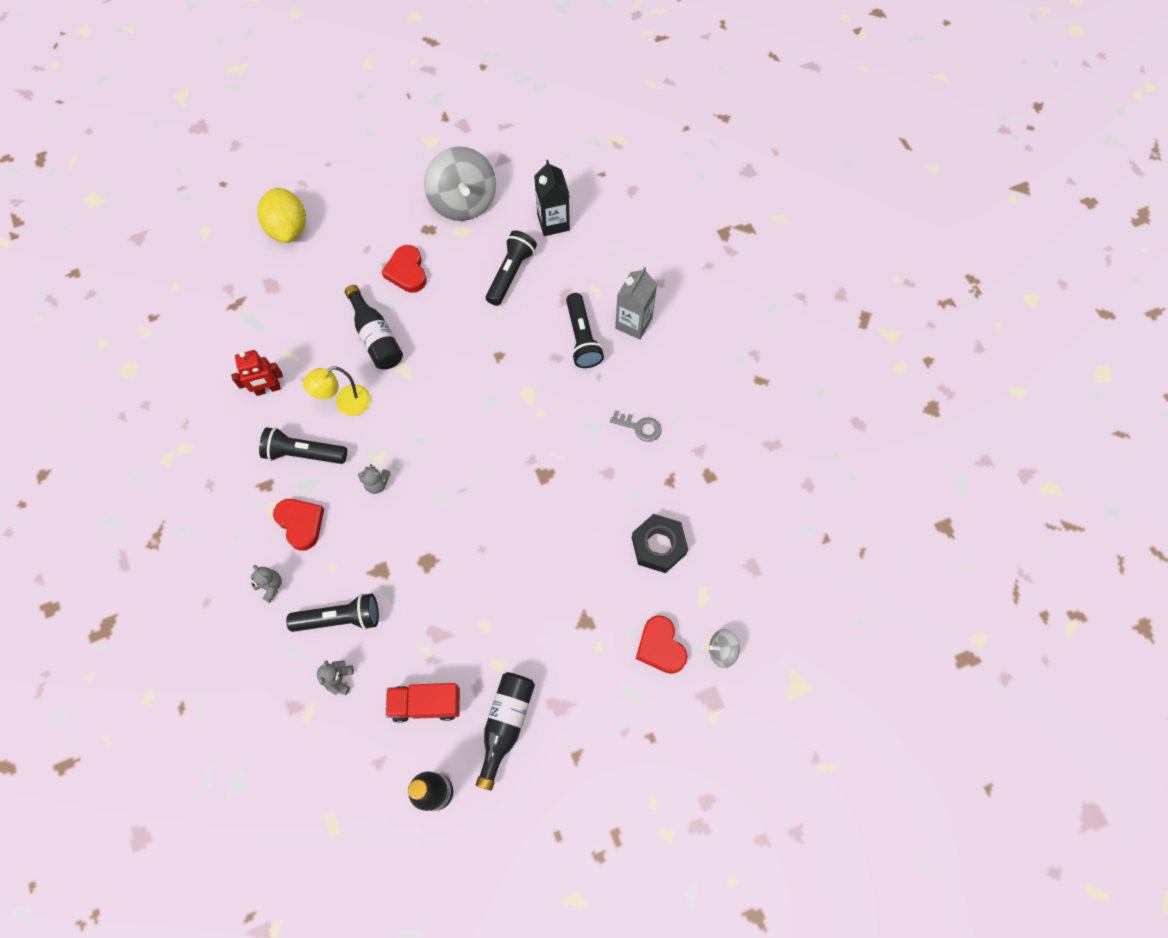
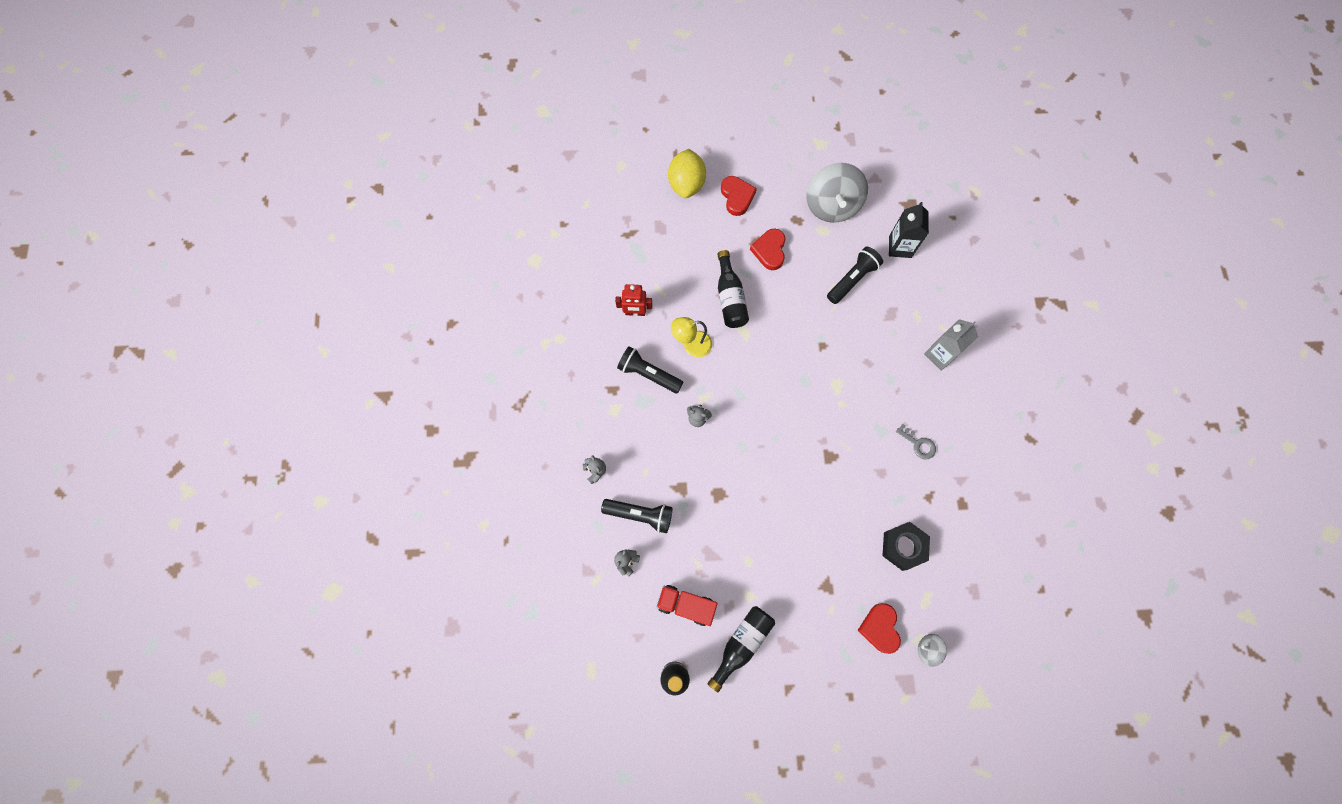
camera: 20 degrees right, 5 degrees up
red heart [273,499,324,551] -> red heart moved to [721,176,757,216]
black flashlight [566,293,604,368] -> none

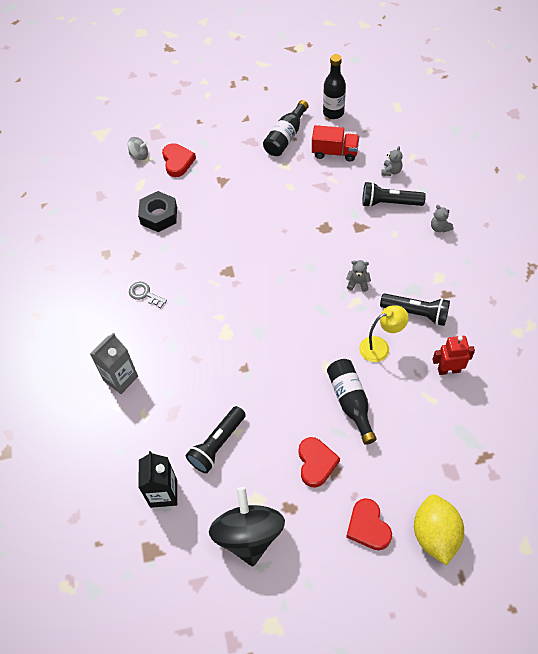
camera: 175 degrees right, 15 degrees down
grey spinning top [807,163,868,223] -> black spinning top [209,487,285,566]

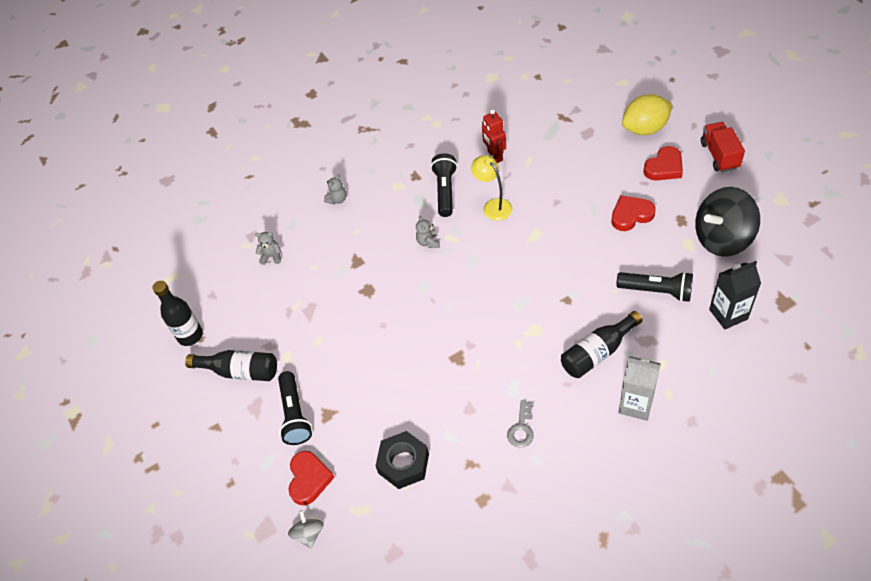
camera: 105 degrees left, 5 degrees down
red heart [162,143,196,177] -> red heart turned 120 degrees clockwise [288,451,335,505]
red truck [312,125,359,162] -> red truck moved to [701,122,745,172]
black bottle [327,359,377,445] -> black bottle moved to [561,311,643,378]
black flashlight [362,182,426,207] -> black flashlight moved to [278,371,312,445]

